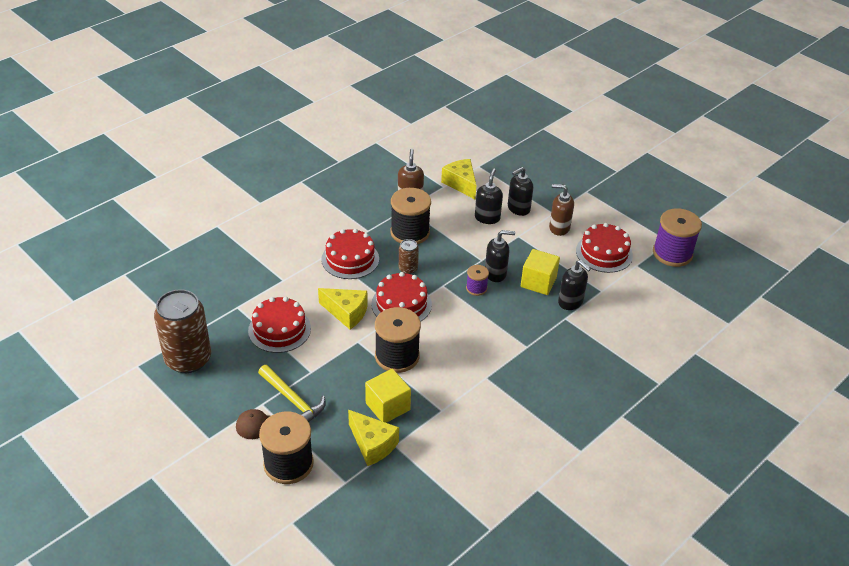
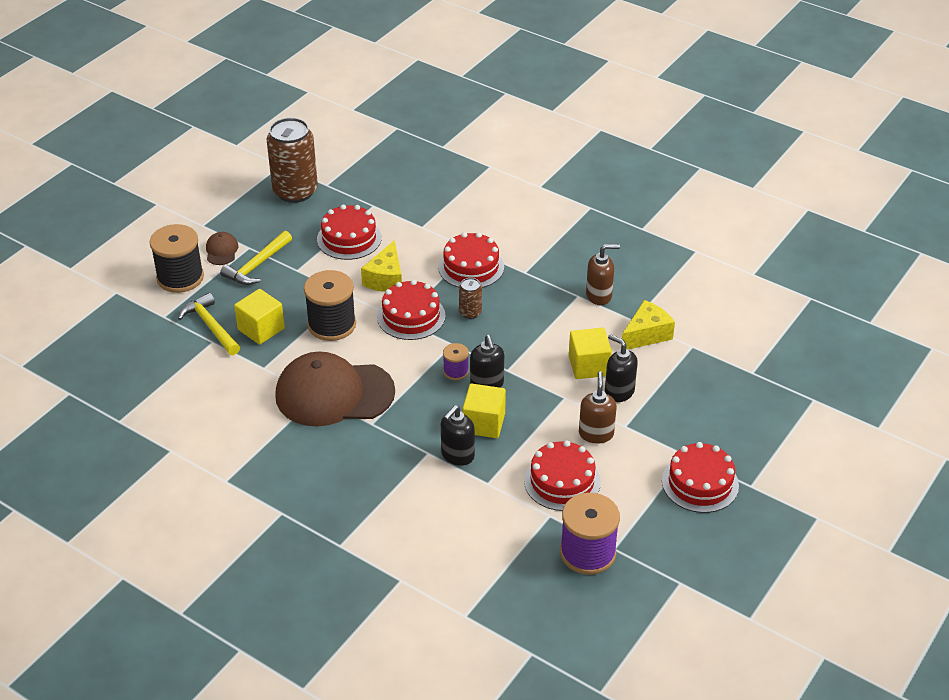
camera: 80 degrees right, 0 degrees up
yellow cheese [348,410,399,466] -> yellow hammer [178,293,240,355]
black spool [391,188,431,244] -> none
black soap dispenser [475,169,503,224] -> yellow cube [569,328,612,379]
none -> brown cap [275,352,395,427]
none -> red cake [662,442,739,513]

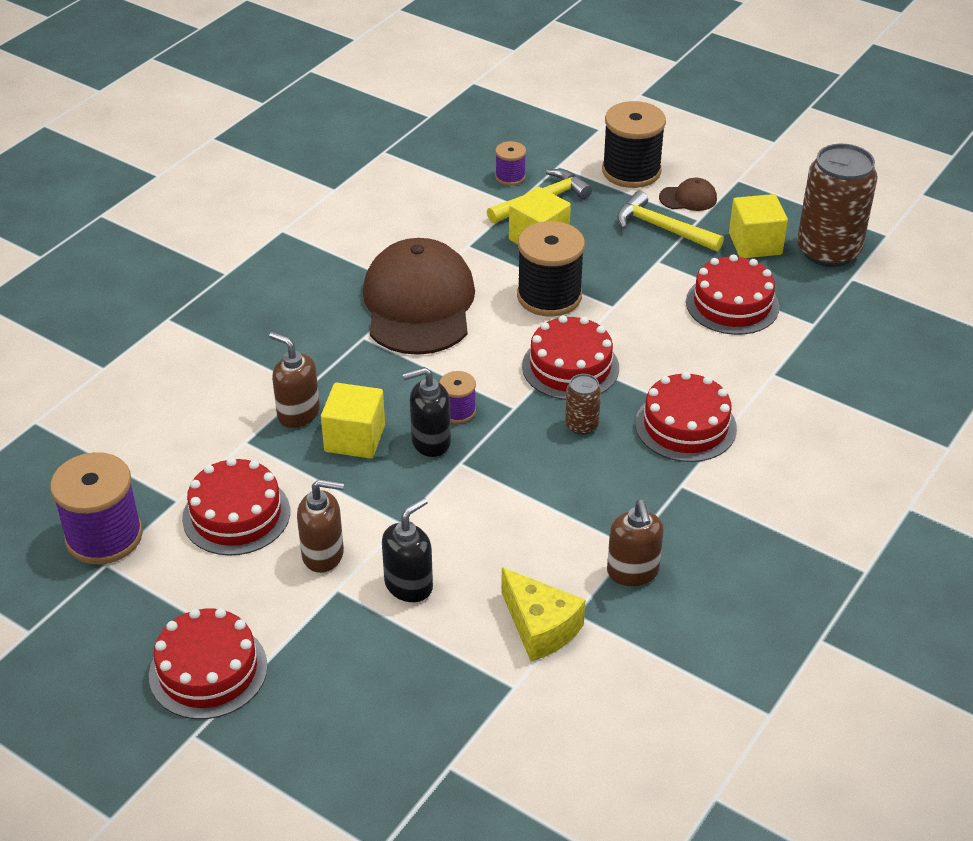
camera: 90 degrees right, 0 degrees up
yellow cheese [361,240,402,292] -> none
black soap dispenser [441,405,475,466] -> brown soap dispenser [269,332,320,428]
yellow cube [569,328,612,379] -> yellow cube moved to [729,194,788,258]
none -> purple spool [495,141,526,186]

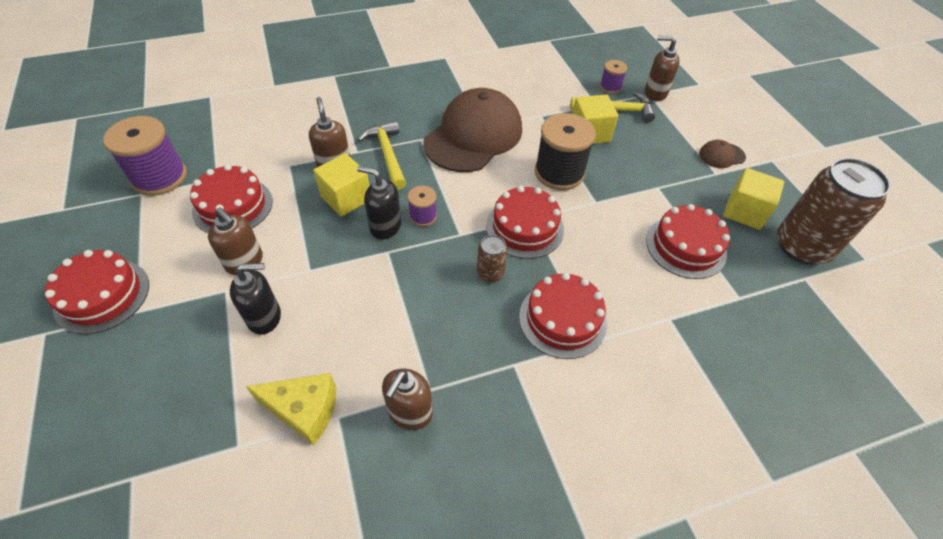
camera: 35 degrees right, 10 degrees up
yellow cheese [501,567,585,661] -> yellow cheese turned 75 degrees counterclockwise [246,373,336,445]
black spool [602,101,666,188] -> none
yellow hammer [617,191,724,252] -> yellow hammer moved to [358,121,406,190]
brown cap [659,178,717,211] -> brown cap turned 135 degrees clockwise [699,140,746,168]
none -> brown soap dispenser [645,36,680,101]

